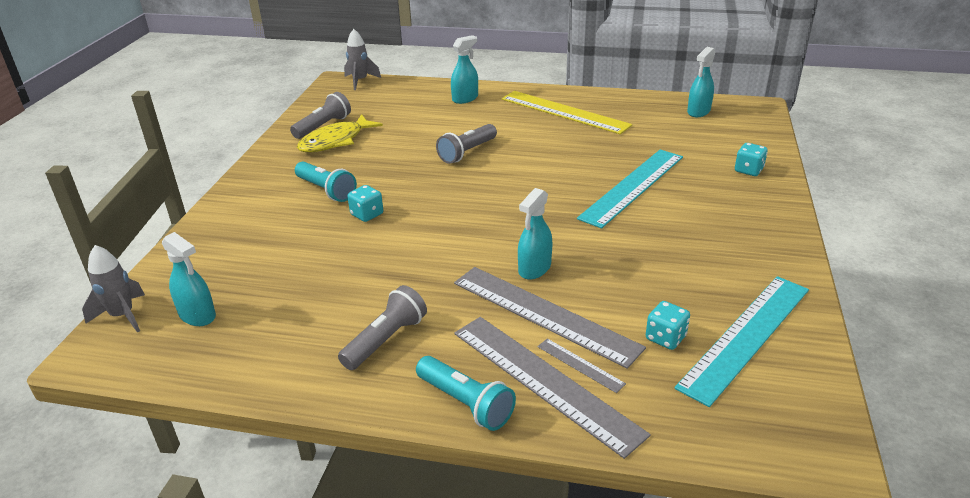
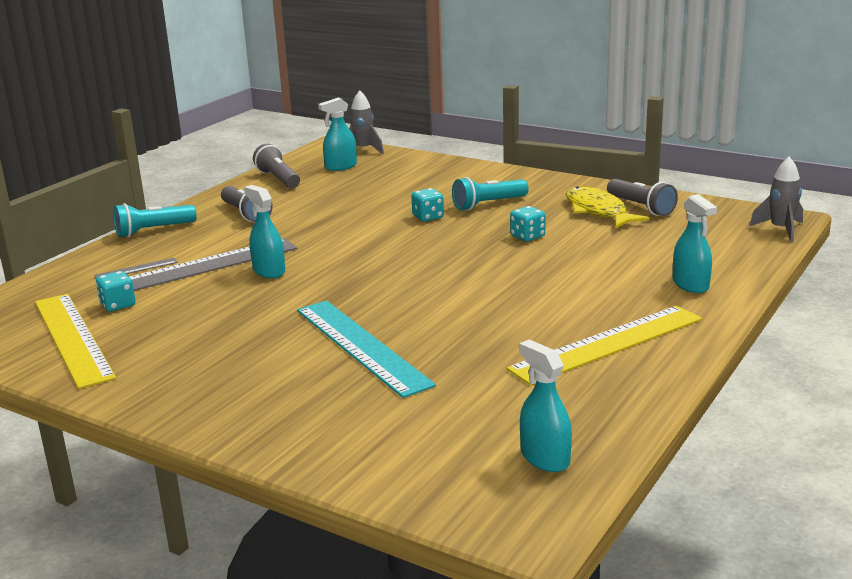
camera: 110 degrees right, 10 degrees down
grey flashlight [436,124,497,164] -> grey flashlight moved to [253,144,300,188]
grey ruler [455,317,651,459] -> none
turquoise ruler [674,276,809,407] -> yellow ruler [35,294,116,389]
turquoise dice [735,143,768,176] -> turquoise dice moved to [510,206,545,241]

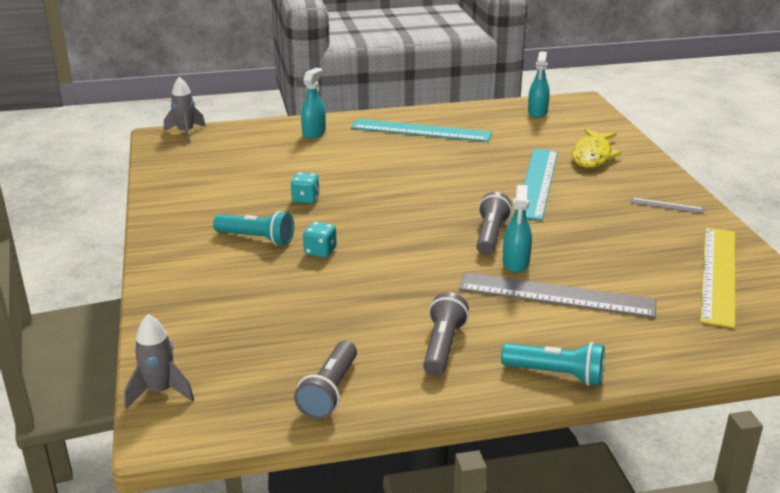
camera: 135 degrees left, 5 degrees up
grey ruler [94,258,178,278] -> grey ruler moved to [631,198,704,214]
turquoise dice [96,271,135,311] -> none
turquoise spray bottle [318,97,357,171] -> none
yellow ruler [507,306,702,385] -> turquoise ruler [351,119,492,142]
yellow fish [566,186,650,228] -> yellow fish moved to [572,129,621,168]
grey flashlight [607,179,678,216] -> grey flashlight moved to [476,192,512,255]

